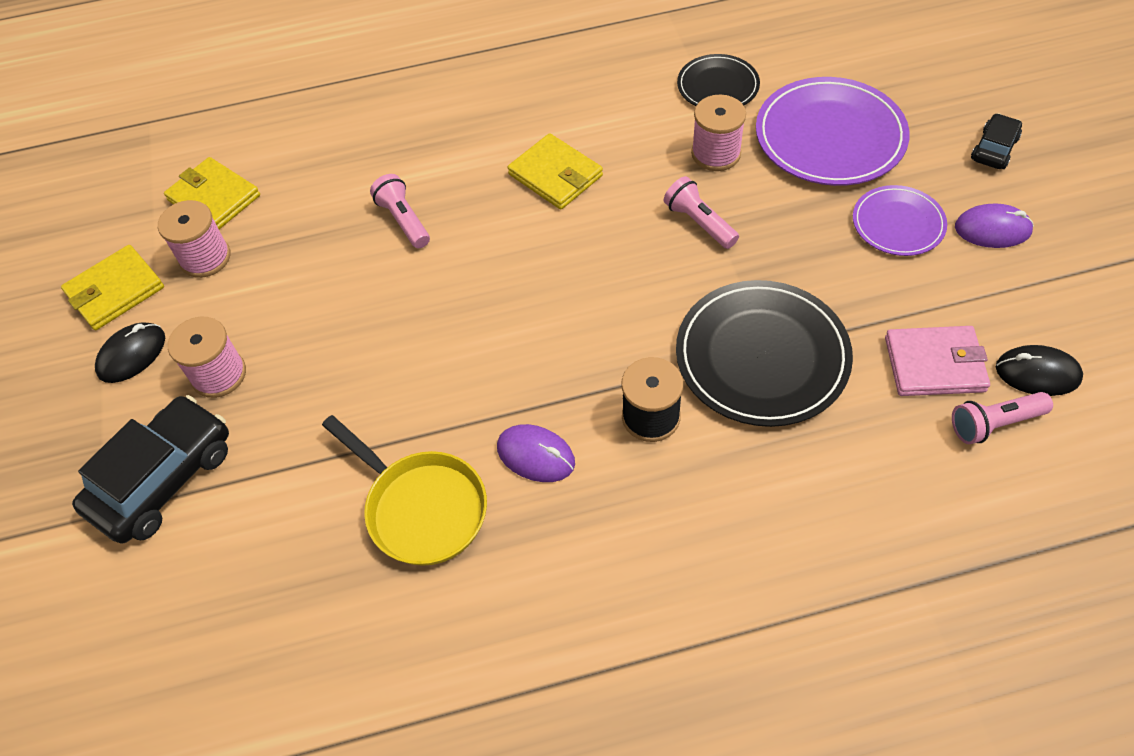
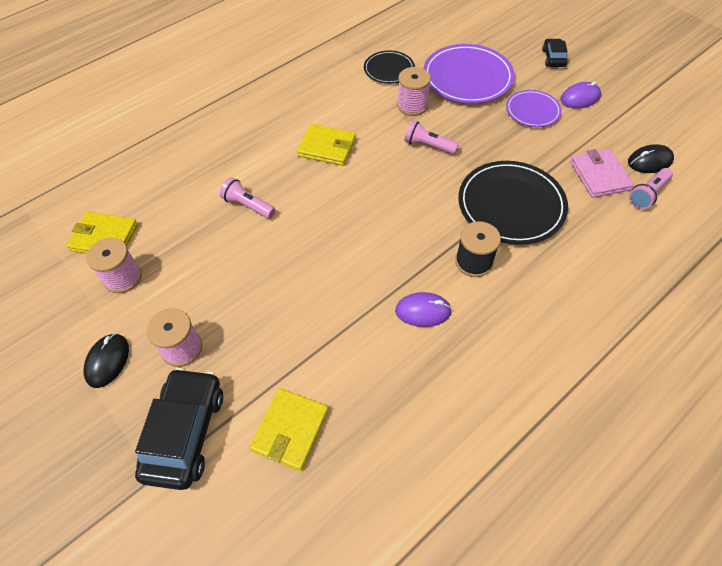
camera: 30 degrees left, 0 degrees up
yellow wallet [61,245,164,330] -> yellow wallet moved to [249,388,328,471]
yellow pan [322,415,487,566] -> none
pink wallet [885,326,990,396] -> pink wallet turned 75 degrees counterclockwise [570,149,634,198]

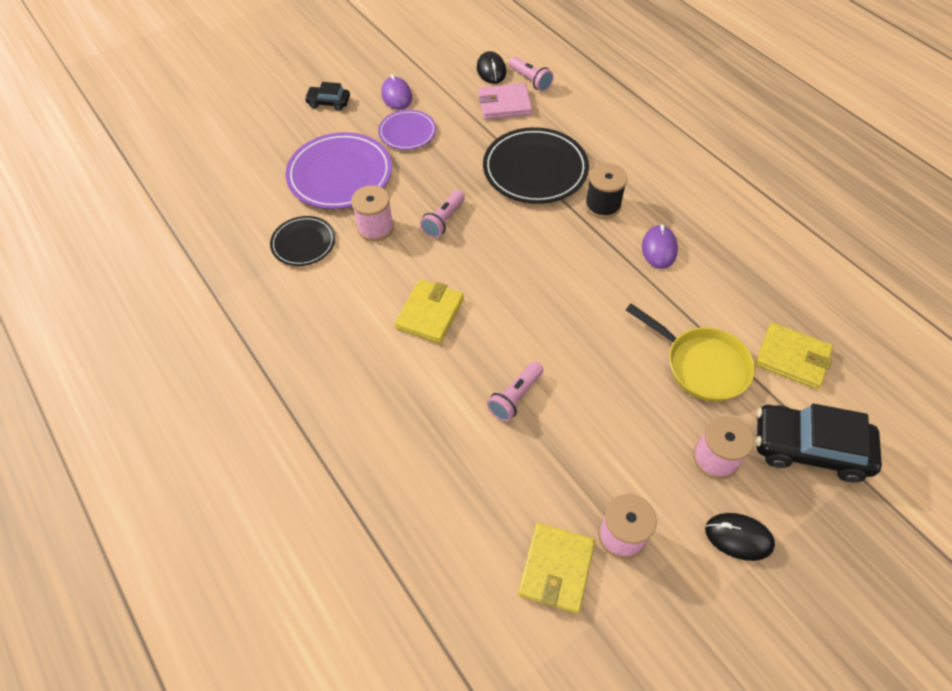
camera: 85 degrees left, 0 degrees up
none -> yellow pan [626,304,755,402]

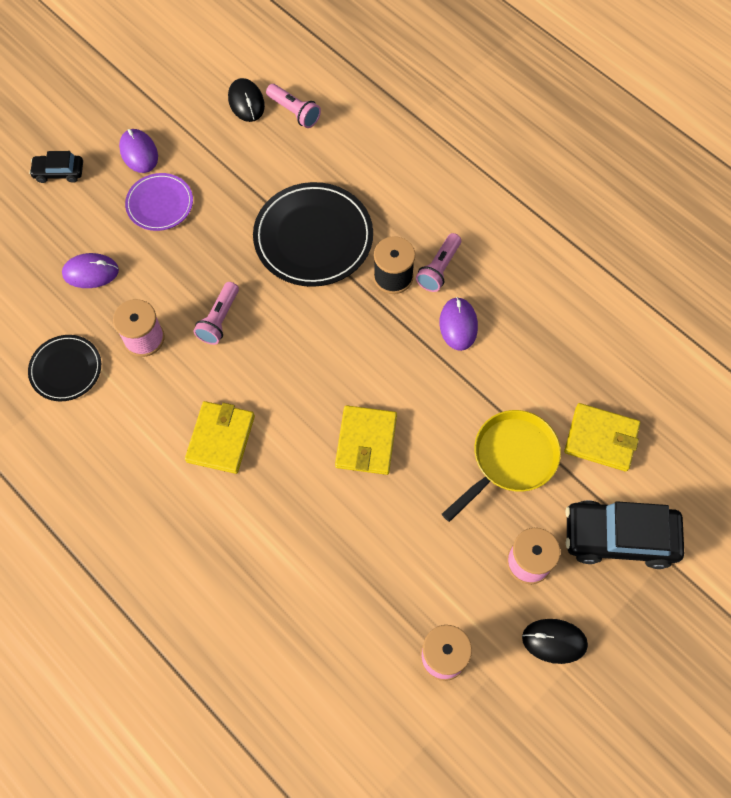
camera: 10 degrees left, 10 degrees up
purple plate [285,132,392,209] -> purple mouse [62,253,119,288]
pink wallet [478,83,532,120] -> none
pink flashlight [487,361,543,422] -> pink flashlight moved to [416,233,461,292]
yellow wallet [518,523,595,613] -> yellow wallet moved to [335,405,397,475]
yellow pan [626,304,755,402] -> yellow pan turned 75 degrees counterclockwise [442,410,561,522]

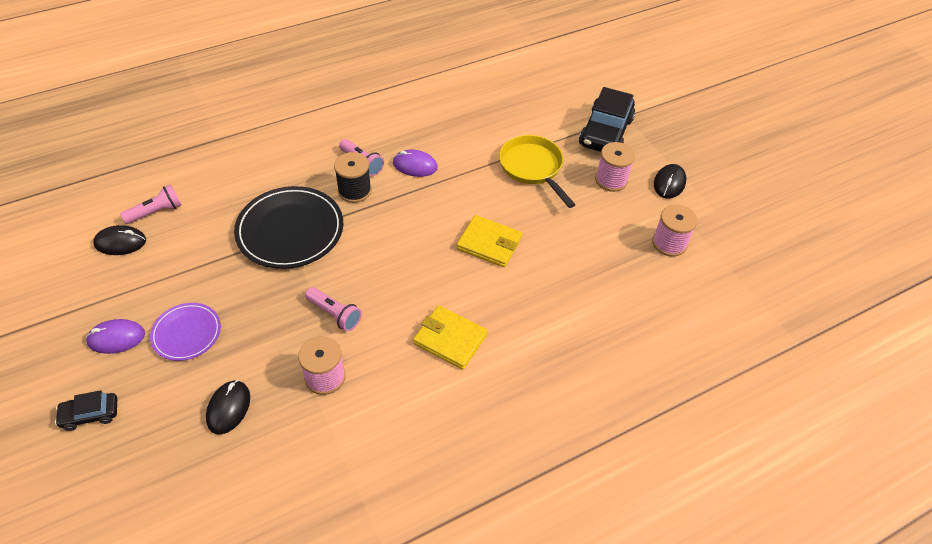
camera: 75 degrees left, 15 degrees down
black plate [28,335,101,401] -> none
black car [29,151,83,183] -> black car turned 60 degrees clockwise [55,390,117,431]
purple mouse [62,253,119,288] -> black mouse [206,380,250,434]
yellow wallet [564,403,640,471] -> none

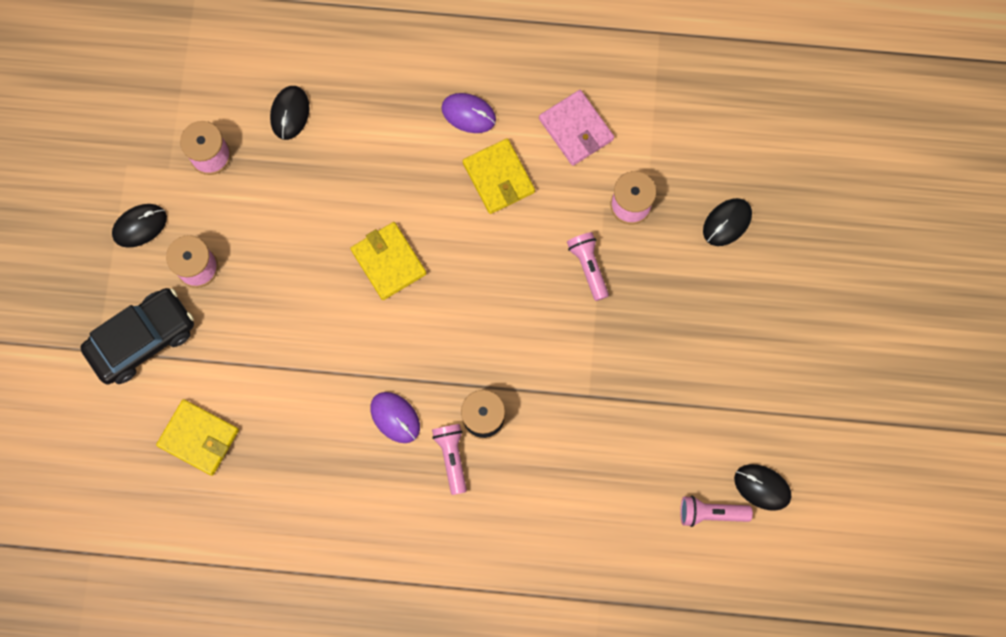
camera: 145 degrees left, 25 degrees up
black car [55,390,117,431] -> none
purple mouse [86,319,145,354] -> purple mouse moved to [441,93,496,133]
purple plate [150,303,221,361] -> none
black plate [234,186,343,269] -> none
yellow pan [499,135,576,208] -> none
none -> yellow wallet [156,399,239,476]
none -> black mouse [270,86,310,140]
none -> pink wallet [539,90,614,166]

